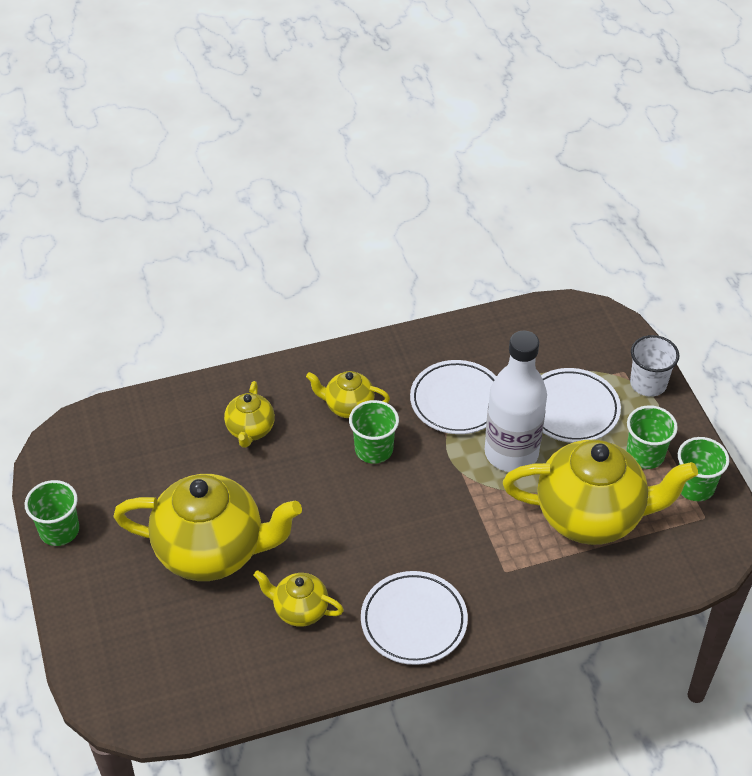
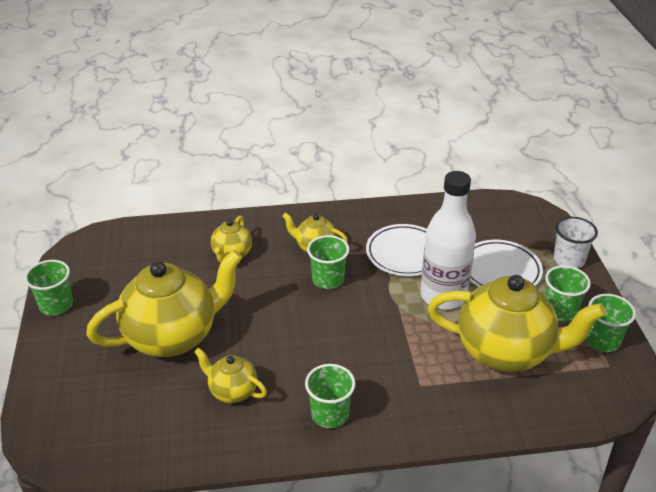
camera: 10 degrees right, 10 degrees down
yellow teapot [113,474,302,581] -> yellow teapot turned 45 degrees counterclockwise [86,250,242,357]
white plate [361,571,468,665] -> green cup [305,364,355,428]

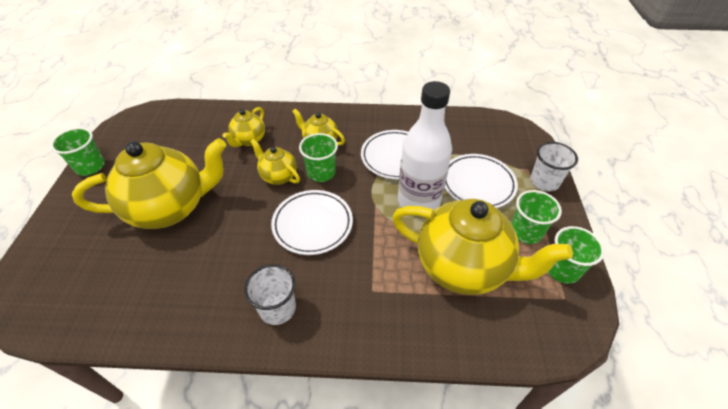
camera: 10 degrees right, 10 degrees up
yellow teapot [194,348,267,403] -> yellow teapot moved to [250,139,300,185]
green cup [305,364,355,428] -> white cup [244,264,296,325]
none -> white plate [271,190,353,255]

